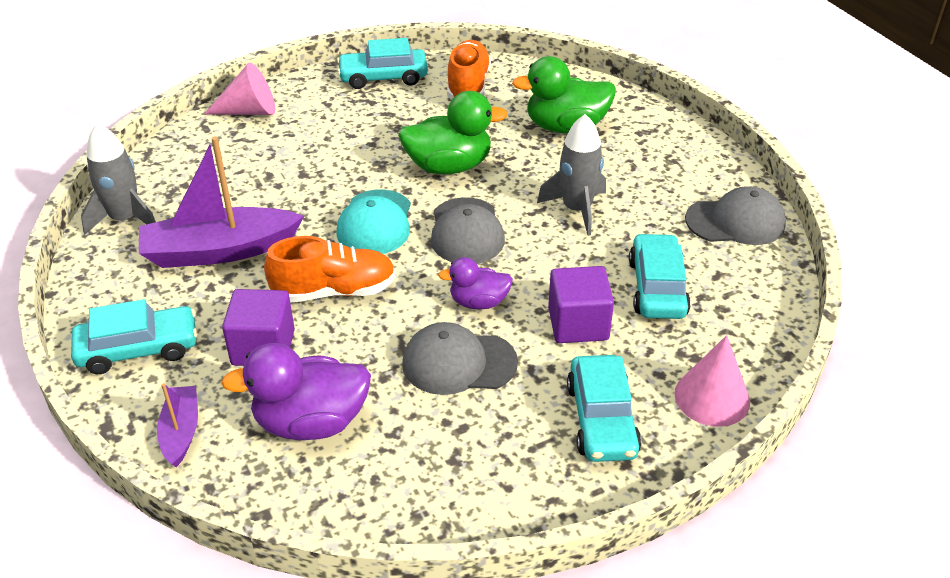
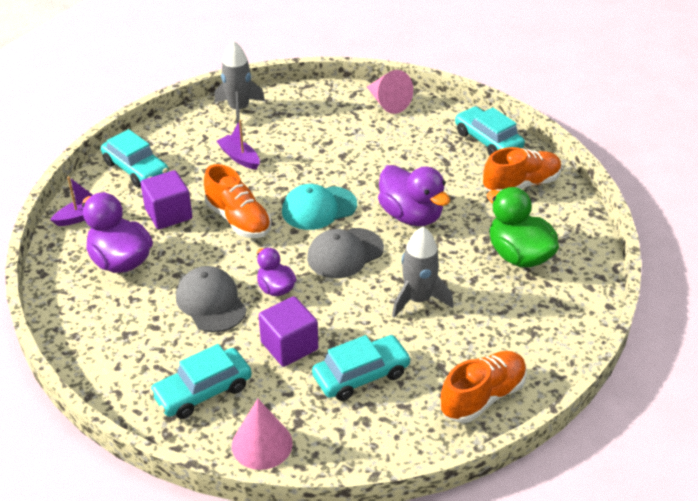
camera: 60 degrees right, 0 degrees up
purple boat [139,136,304,268] -> purple boat [217,120,260,170], size x0.52
green duck [398,91,508,174] -> purple duck [378,165,450,226]
grey cap [685,186,786,245] -> orange shoe [440,351,527,423]

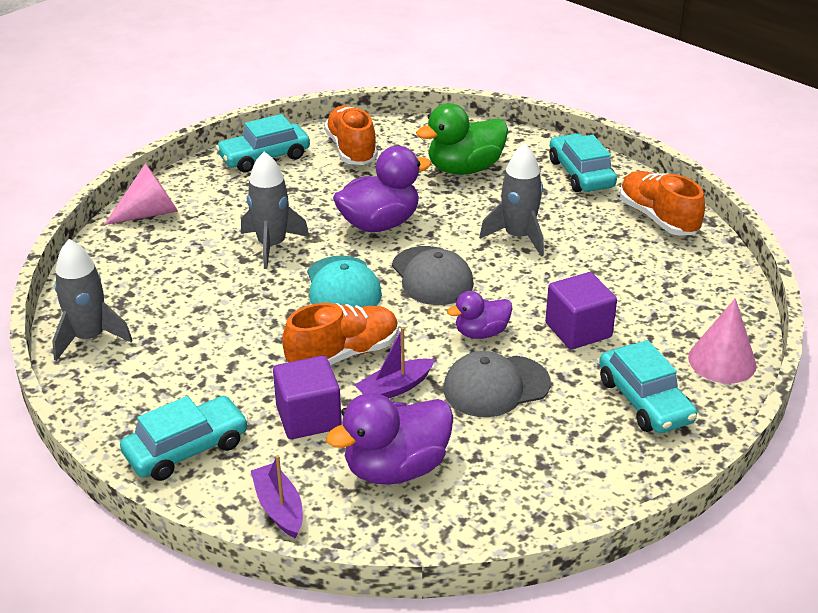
camera: 80 degrees left, 5 degrees down
purple boat [217,120,260,170] -> purple boat moved to [355,327,435,398]
turquoise car [312,335,411,401] -> turquoise car moved to [549,133,617,192]
none -> grey rocket [241,152,309,269]

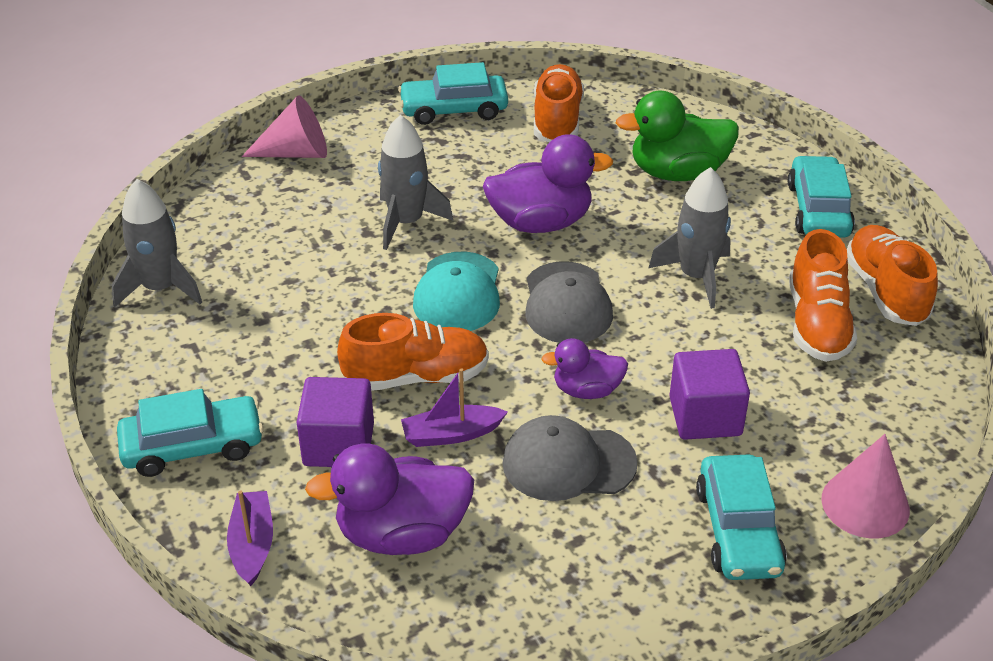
camera: 20 degrees right, 5 degrees up
none -> orange shoe [789,229,857,362]

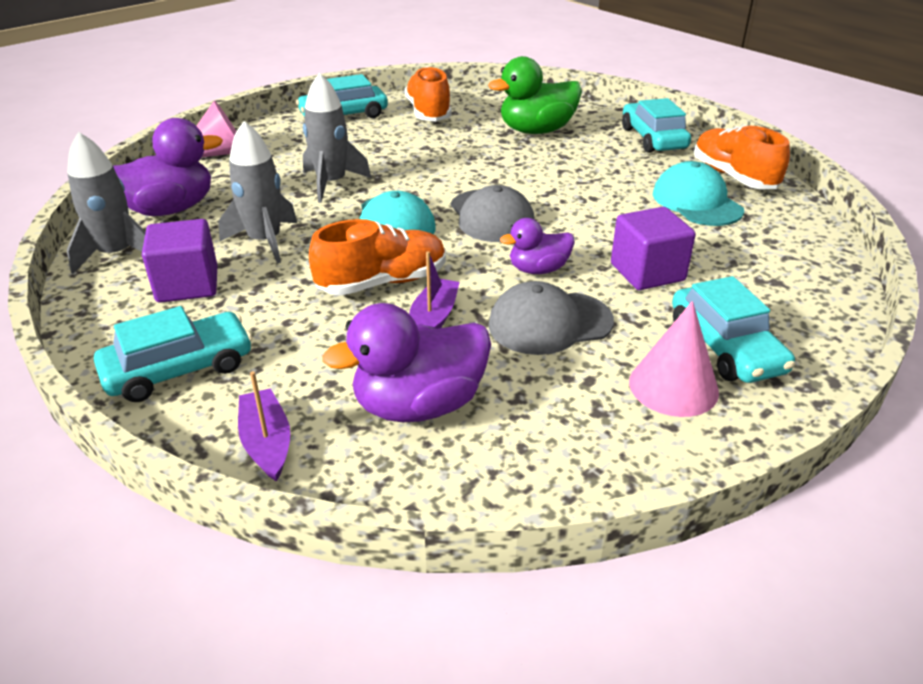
camera: 15 degrees left, 5 degrees down
purple cube [296,377,374,467] -> purple cube moved to [142,219,217,303]
purple boat [401,368,508,447] -> purple boat turned 135 degrees clockwise [409,251,460,329]
purple duck [483,134,613,233] -> purple duck moved to [113,118,223,216]
grey rocket [649,167,731,309] -> grey rocket moved to [218,121,297,264]
orange shoe [789,229,857,362] -> turquoise cap [653,161,744,226]
pink cone [821,434,910,538] -> pink cone moved to [629,301,719,417]

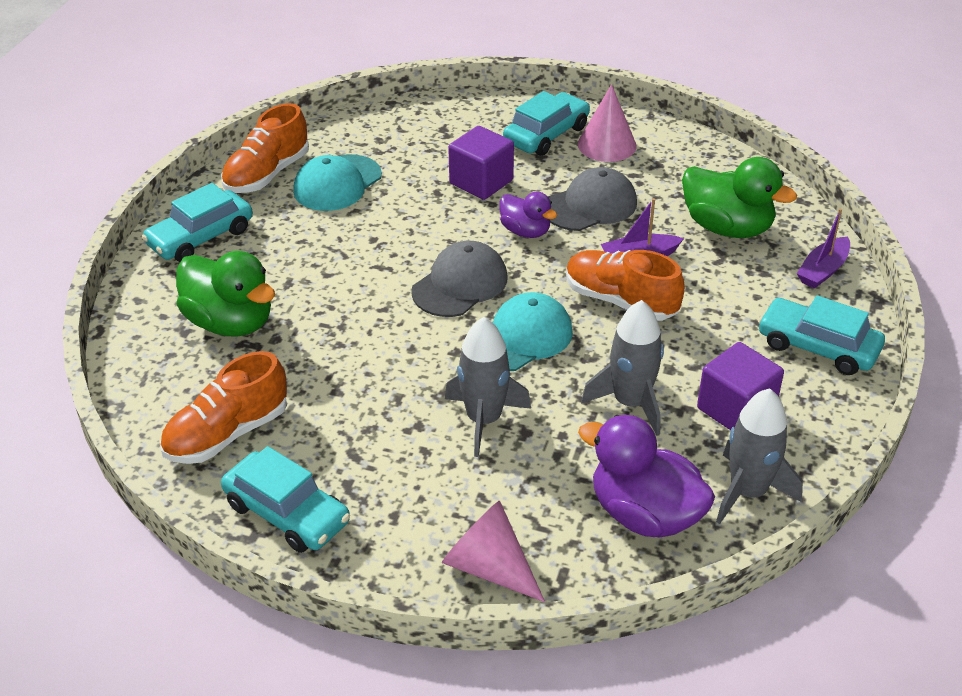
camera: 120 degrees left, 5 degrees up
purple duck [322,303,491,423] -> green duck [682,157,797,238]
grey cap [488,281,614,355] -> grey cap turned 75 degrees counterclockwise [548,167,637,231]

